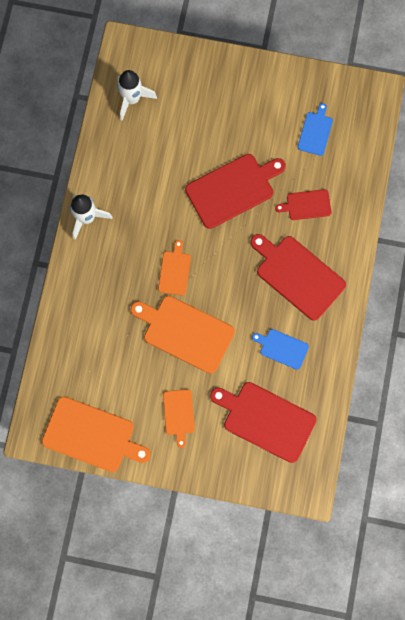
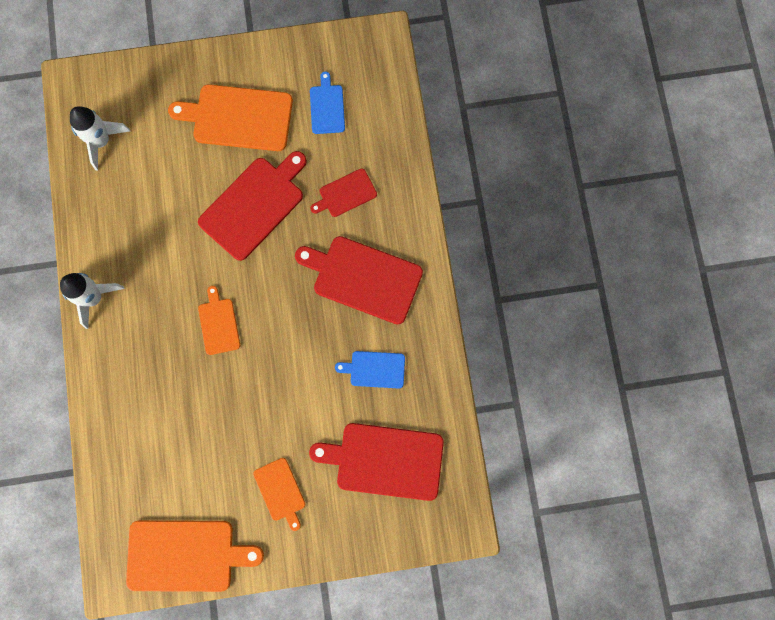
camera: 20 degrees left, 0 degrees up
orange cutting board [131,296,235,374] -> orange cutting board moved to [168,84,293,151]

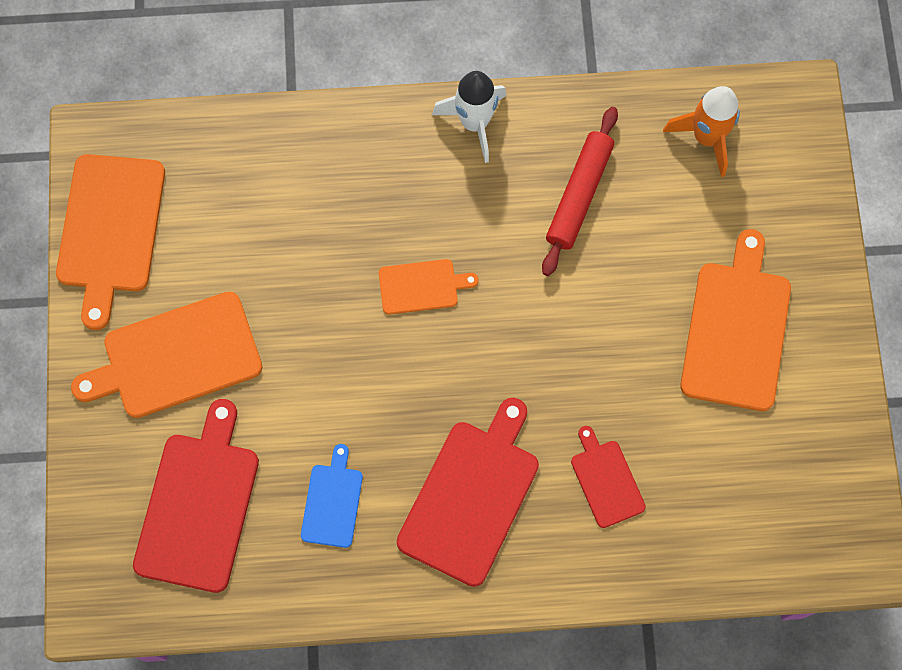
camera: 95 degrees right, 5 degrees down
white rocket [70,106,130,171] -> orange rocket [663,86,740,177]
red cutting board [198,151,307,261] -> none
orange cutting board [253,458,305,531] -> orange cutting board [71,291,262,418], size x1.86
blue cutting board [310,71,345,134] -> none
none -> red rolling pin [542,107,618,276]

